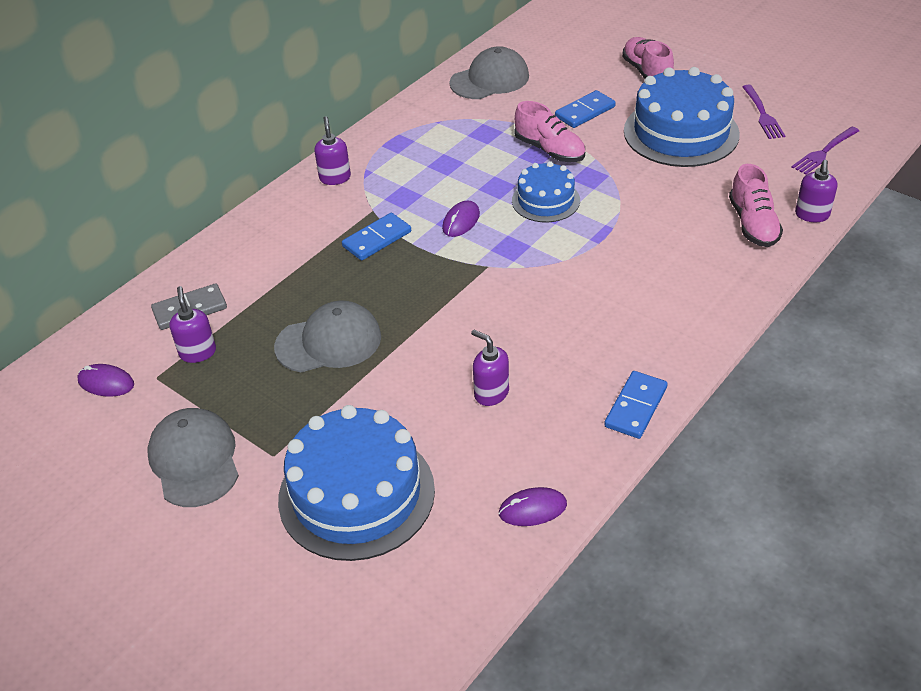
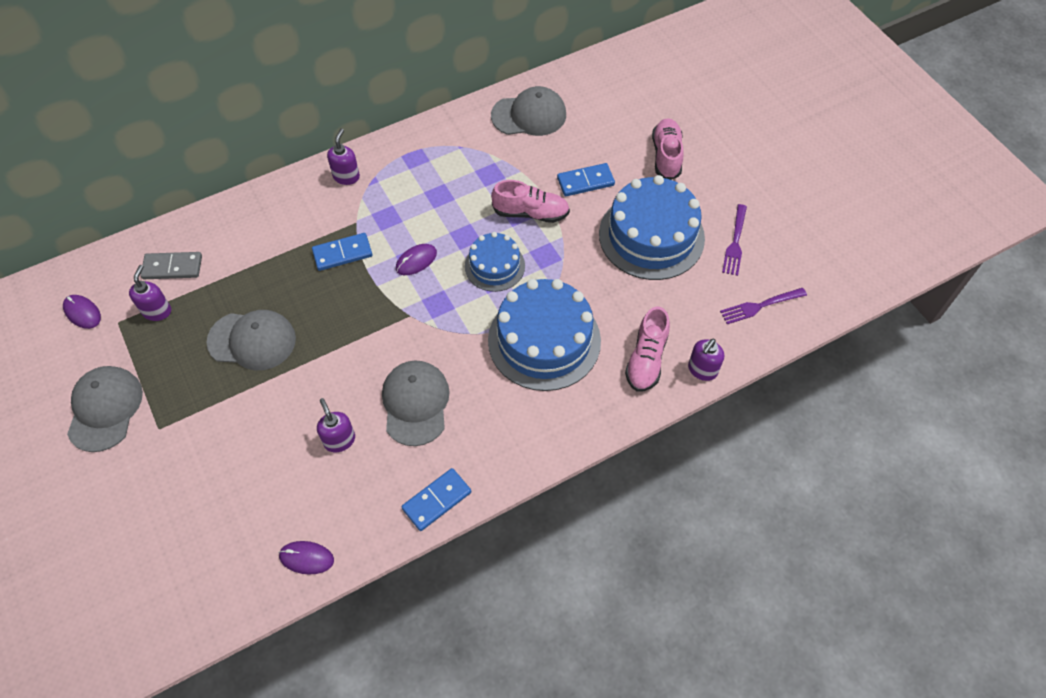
camera: 20 degrees right, 15 degrees up
blue cake [278,405,435,561] -> blue cake moved to [488,279,601,391]
pink shoe [514,101,585,162] -> pink shoe turned 60 degrees counterclockwise [491,180,570,223]
none -> grey cap [382,360,450,446]

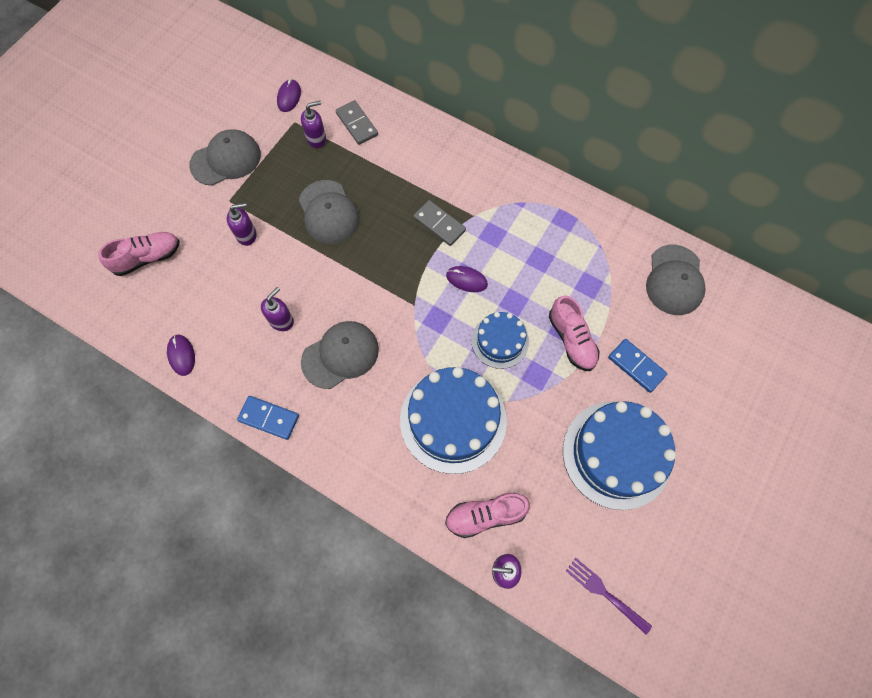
camera: 60 degrees right, 10 degrees up
blue domino [312,233,372,271] -> grey domino [413,200,466,246]
purple soap dispenser [327,128,360,185] -> purple soap dispenser moved to [227,203,257,246]
grey cap [491,86,566,136] -> grey cap turned 45 degrees clockwise [646,245,705,315]
pink shoe [652,118,684,180] -> pink shoe moved to [98,232,180,276]
purple fork [722,204,747,276] -> none

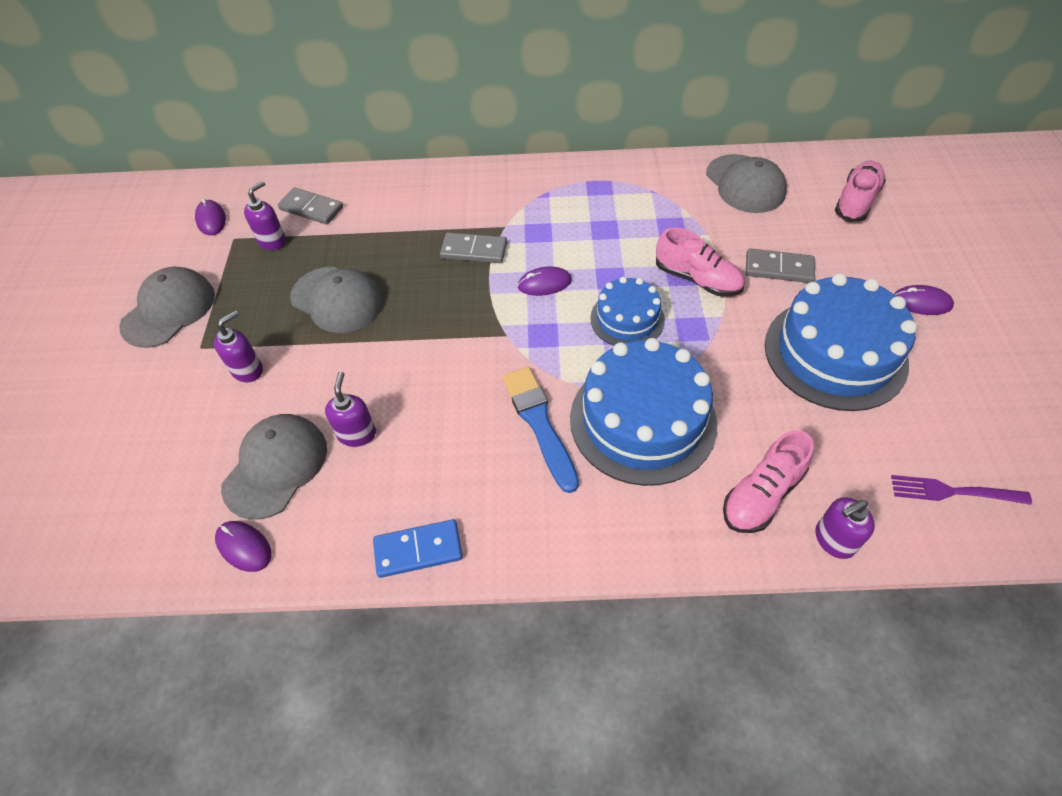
camera: 30 degrees left, 15 degrees down
pink shoe [98,232,180,276] -> pink shoe moved to [835,161,886,222]
grey cap [301,321,379,389] -> grey cap moved to [221,414,327,520]
blue domino [608,339,667,393] -> grey domino [746,249,815,283]
none -> blue brush [503,367,579,493]
none -> purple mouse [894,285,954,315]

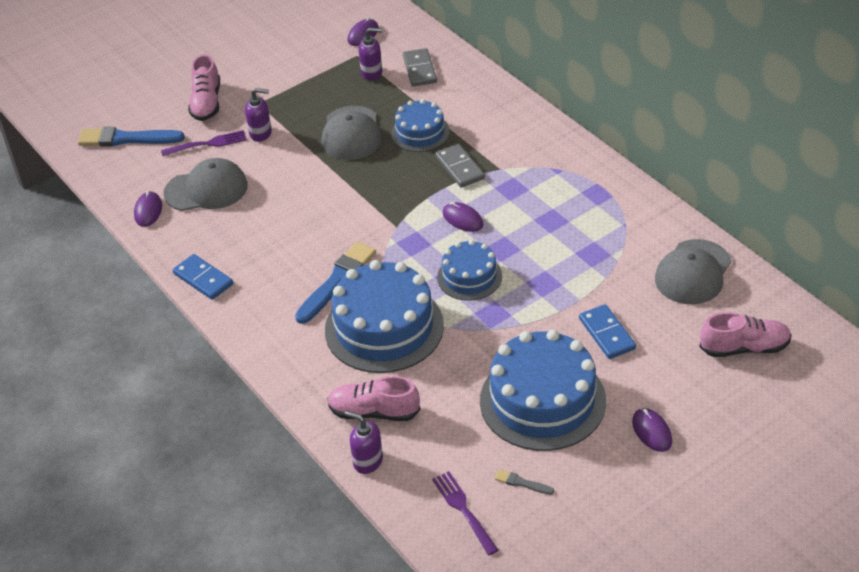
camera: 55 degrees right, 10 degrees down
grey cap [119,267,215,348] -> none
purple soap dispenser [325,372,376,447] -> none
pink shoe [656,228,745,297] -> pink shoe moved to [188,54,220,121]
grey domino [746,249,815,283] -> blue domino [579,304,636,359]
none -> blue brush [78,127,185,147]
none -> purple fork [161,130,246,156]
none -> blue cake [391,99,450,152]
none -> grey brush [495,469,554,495]

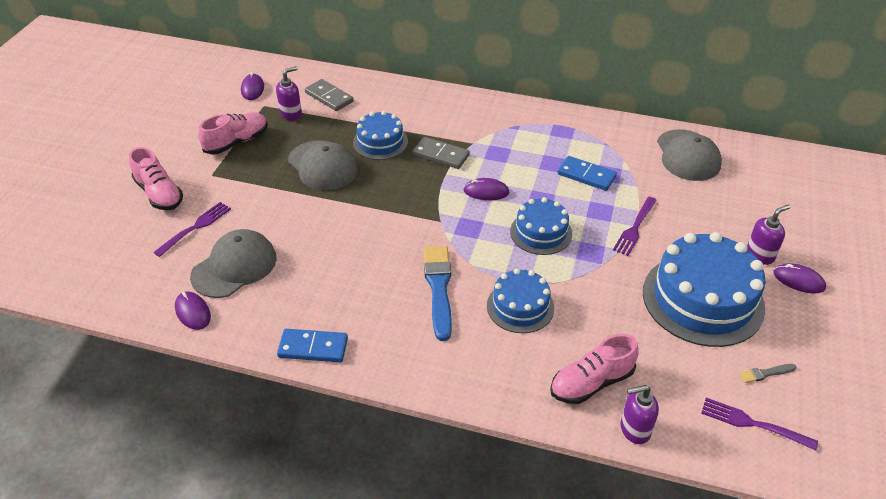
camera: 40 degrees left, 0 degrees up
blue brush [78,127,185,147] -> none
purple soap dispenser [245,88,272,142] -> purple soap dispenser moved to [747,205,790,265]
blue cake [325,260,444,373] -> blue cake [487,268,554,333], size x0.56
blue domino [579,304,636,359] -> blue domino moved to [558,156,617,191]
pink shoe [699,312,792,357] -> pink shoe moved to [198,112,268,155]
none -> purple fork [613,197,657,256]

